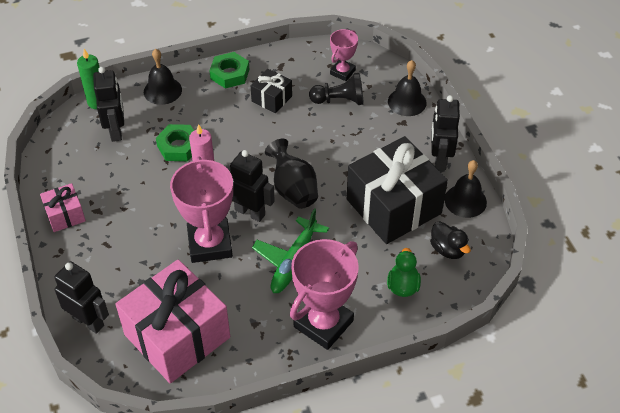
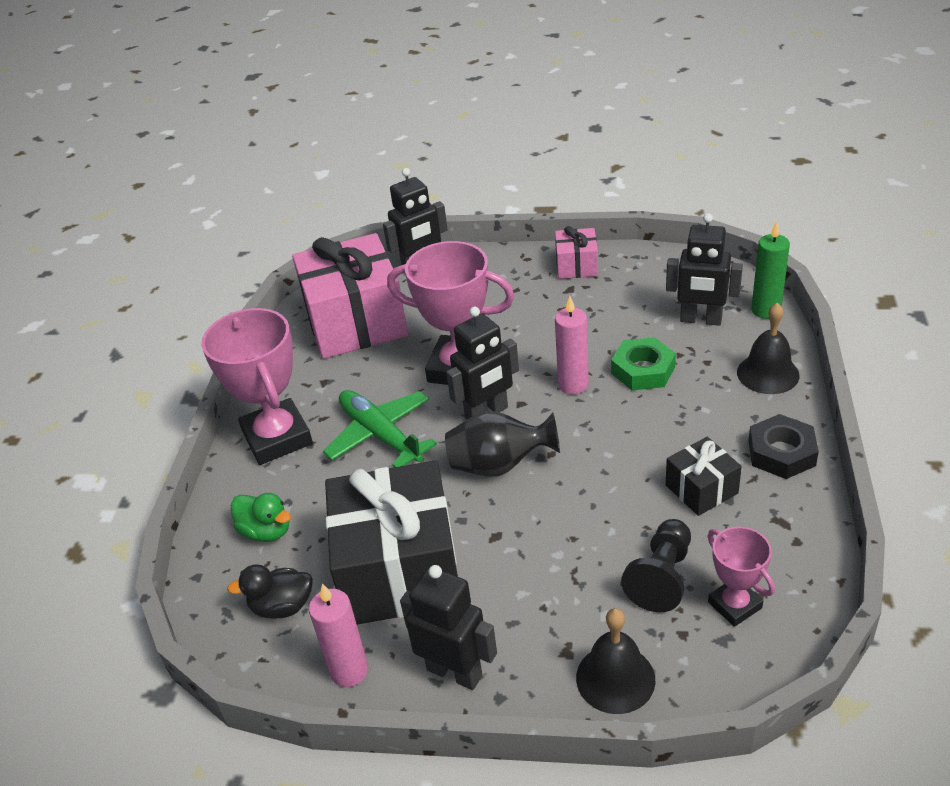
camera: 120 degrees right, 10 degrees down
green nut [209,52,250,88] -> black nut [748,414,819,479]
black bell [444,160,487,218] -> pink candle [309,584,369,687]

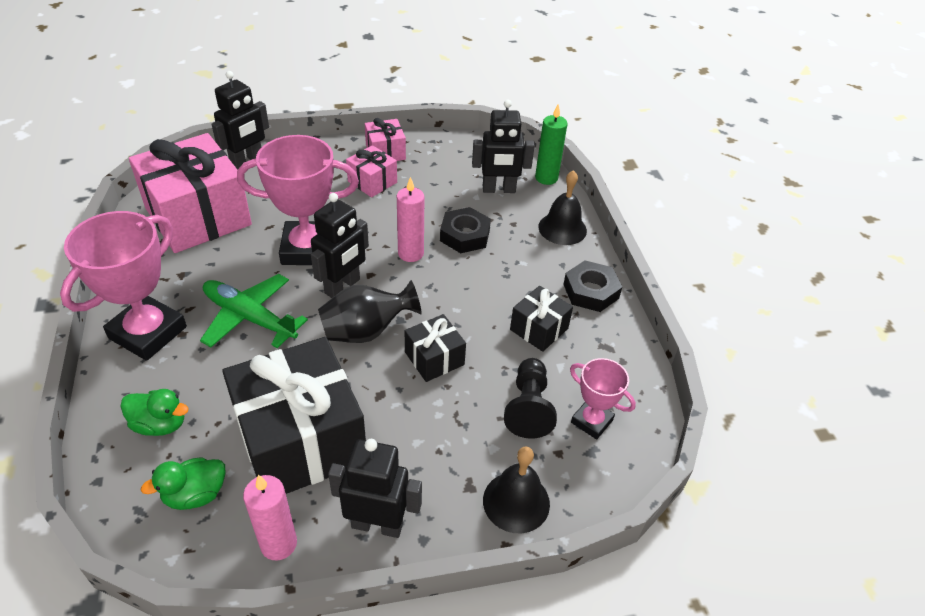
camera: 25 degrees left, 5 degrees up
pink trophy [201,308,313,465] -> pink trophy turned 75 degrees clockwise [60,211,187,361]
black duck [227,564,313,619] -> green duck [140,457,225,510]
green nut [611,337,676,391] -> black nut [440,207,491,253]
none -> pink gift [346,145,397,197]
none -> black gift [405,314,466,382]

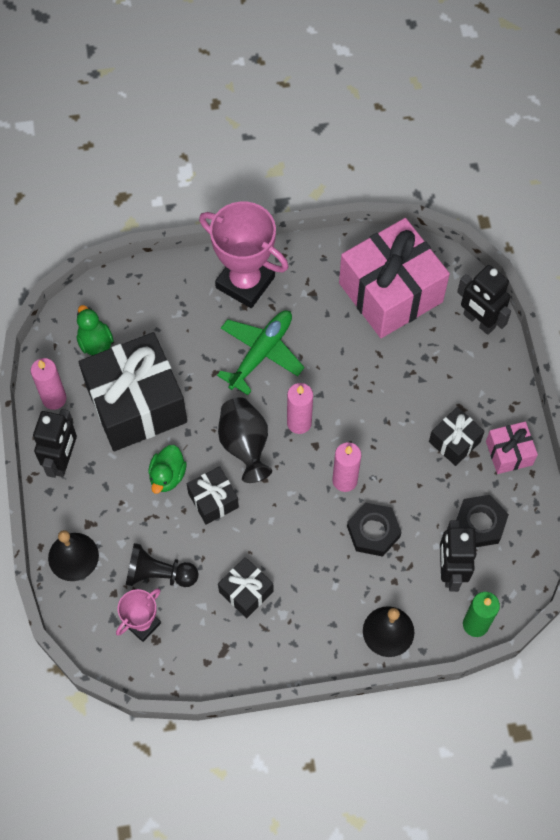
camera: 95 degrees right, 20 degrees up
green duck [120,389,189,436] -> green duck moved to [148,445,187,494]
pink trophy [237,135,359,265] -> none
black robot [311,193,369,298] -> pink candle [287,383,313,434]
pink gift [346,145,397,197] -> black gift [429,407,485,466]
black nut [563,261,622,312] -> black nut moved to [456,495,509,547]

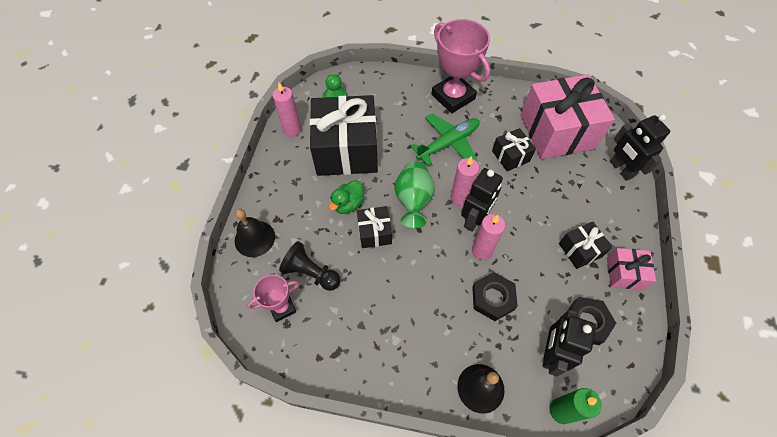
camera: 20 degrees right, 5 degrees down
black robot [33,409,77,478] -> black robot moved to [461,168,503,232]
black vase [218,397,272,483] -> green vase [394,161,435,229]
black gift [218,557,273,618] -> black gift moved to [492,128,536,171]

